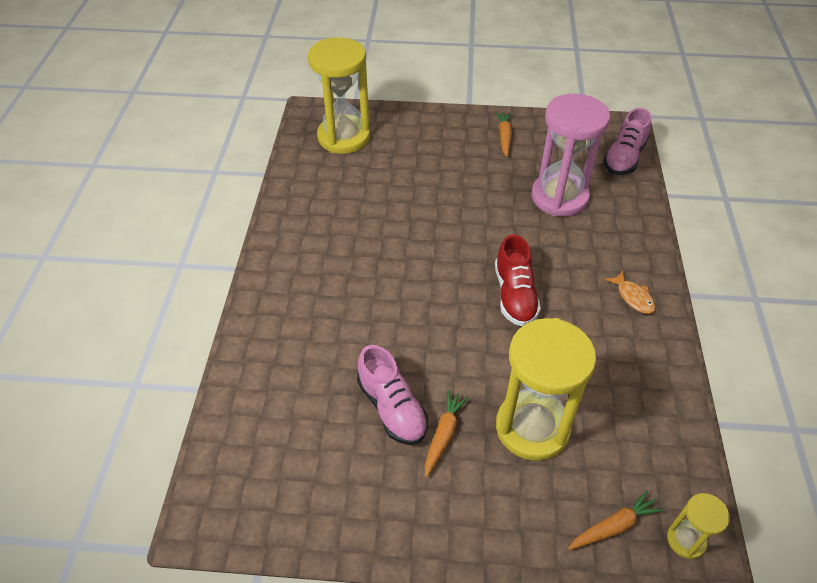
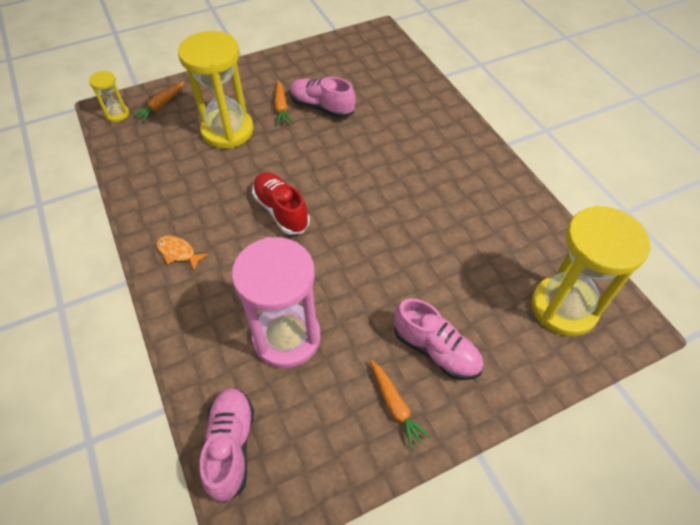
camera: 150 degrees right, 5 degrees up
none -> pink shoe [394,298,483,380]

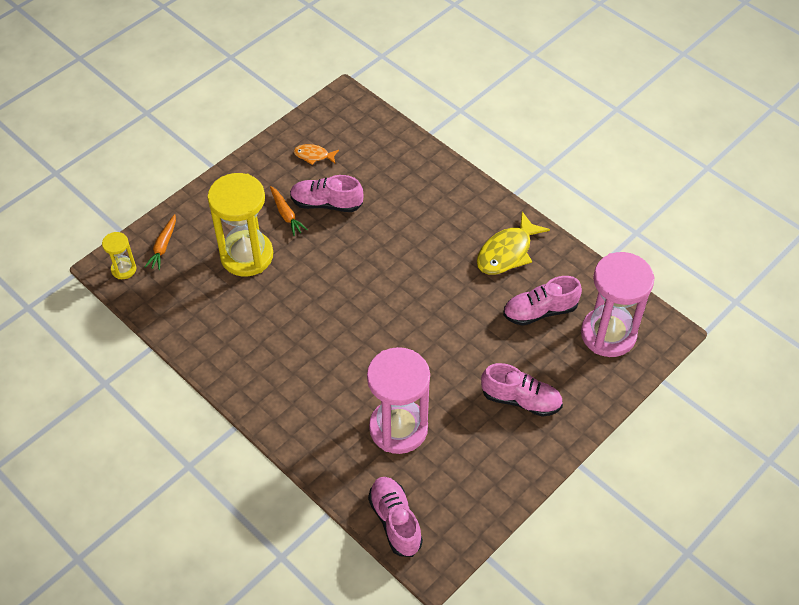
camera: 20 degrees left, 0 degrees up
orange fish [156,236,208,270] -> orange fish moved to [294,144,339,165]
red shoe [252,172,310,235] -> none
orange carrot [370,360,430,448] -> none
yellow hourglass [531,206,651,336] -> pink hourglass [581,252,654,357]
none -> yellow fish [477,212,550,275]
none -> pink shoe [503,276,582,326]

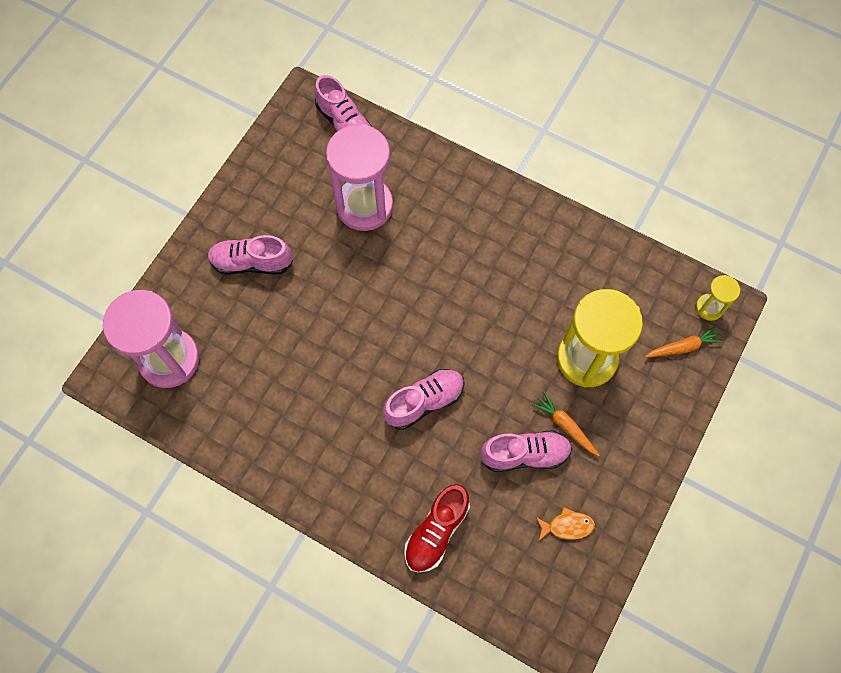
camera: 165 degrees right, 15 degrees up
orange carrot [145,214,176,270] -> orange carrot turned 75 degrees clockwise [645,326,723,358]
yellow fish [477,212,550,275] -> none
pink shoe [503,276,582,326] -> pink shoe moved to [383,369,464,430]
none -> red shoe [404,484,470,572]

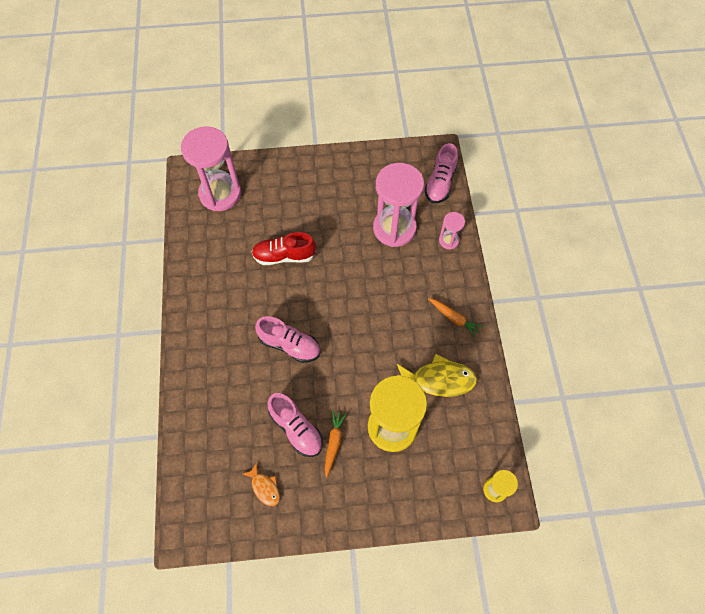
camera: 55 degrees right, 5 degrees down
pink shoe [207,235,293,275] -> none
red shoe [404,484,470,572] -> red shoe moved to [252,232,316,265]
orange carrot [645,326,723,358] -> orange carrot moved to [428,298,483,337]
none -> yellow fish [397,354,477,397]
none -> pink hourglass [439,212,465,250]

